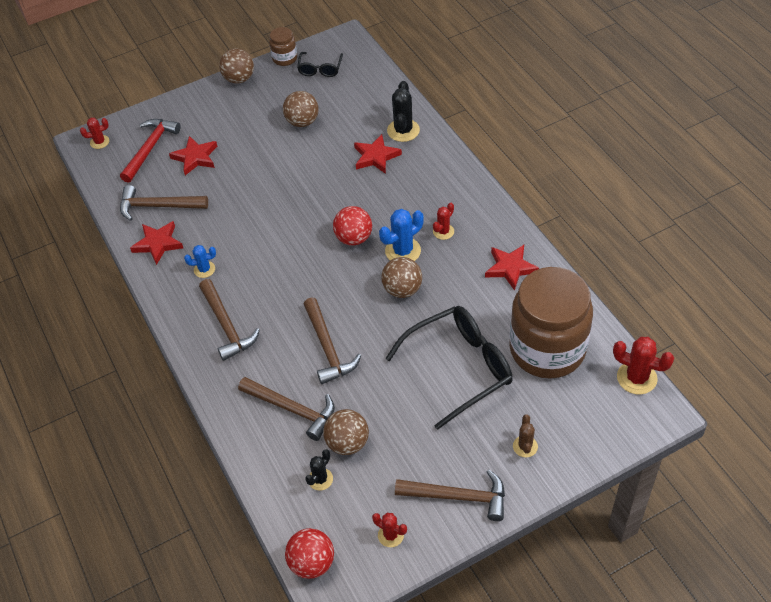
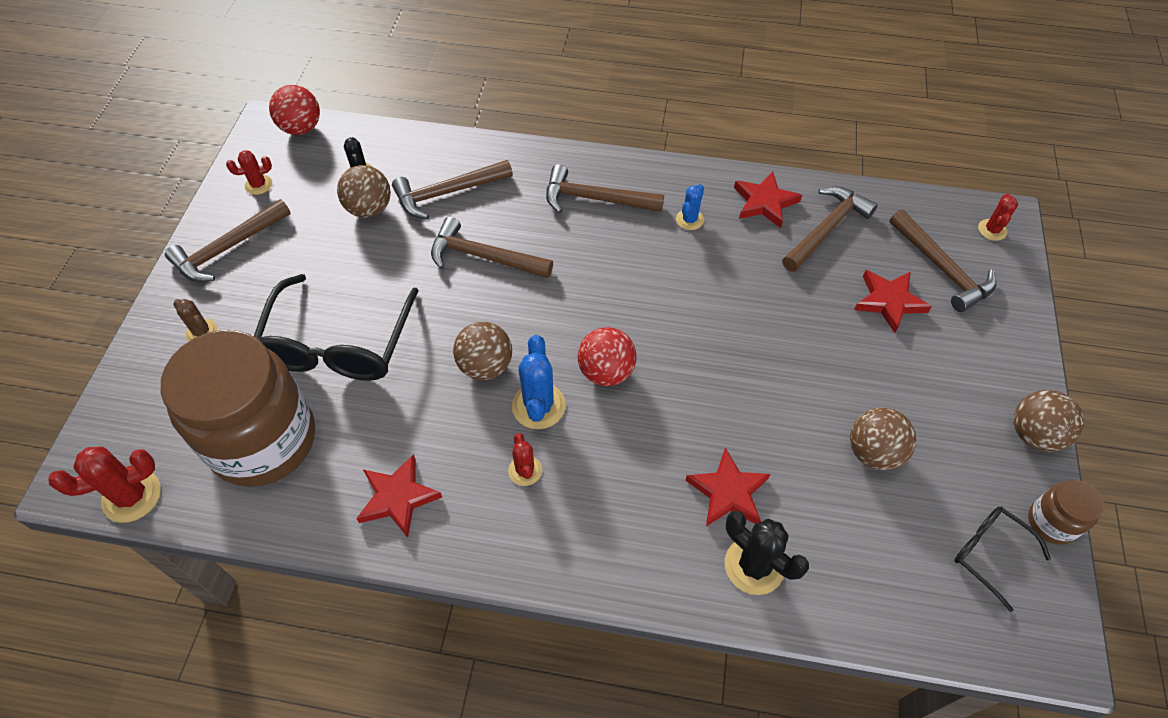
camera: 125 degrees right, 5 degrees up
red hammer [120,119,181,183] -> brown hammer [890,209,997,312]

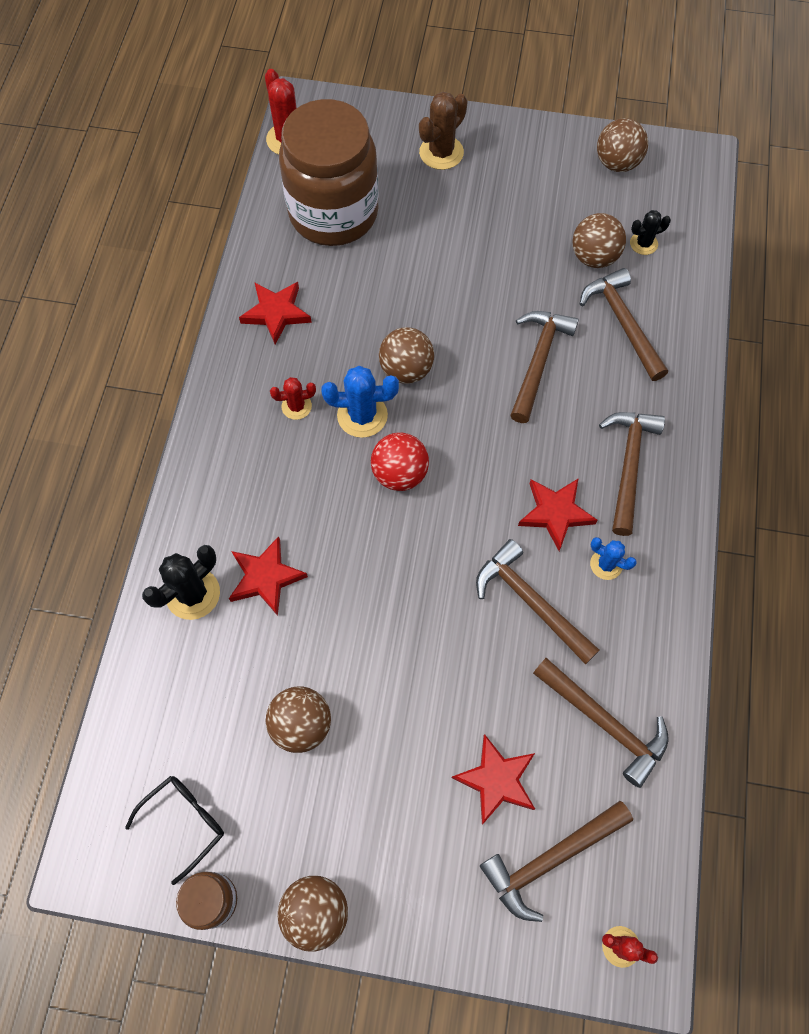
camera: 90 degrees right, 10 degrees up
brown hammer [165,199,291,282] -> brown hammer moved to [476,539,600,664]
brown cactus [173,299,217,341] -> brown cactus [419,92,468,170], size x1.66
red cactus [226,150,272,195] -> brown ball [597,118,648,172]
black glasses [254,274,419,381] -> none
red ball [269,85,320,135] -> none
red star [734,171,802,228] -> red star moved to [518,479,598,551]

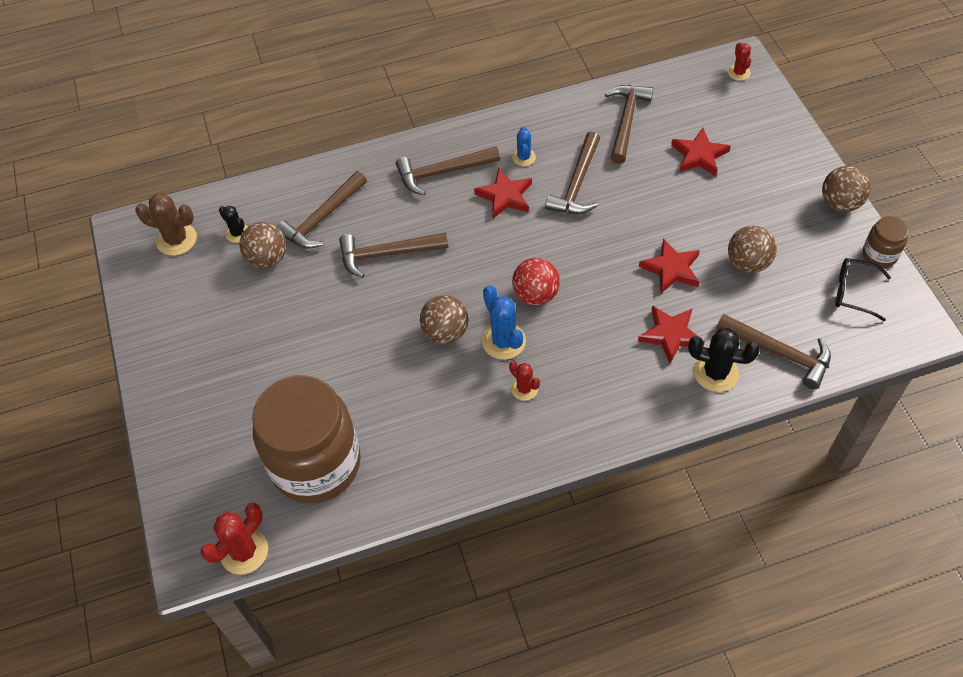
camera: 115 degrees left, 10 degrees down
red star [239,282,312,345] -> red star moved to [639,238,700,293]
brown cactus [419,92,468,170] -> brown cactus moved to [135,193,197,256]
brown hammer [480,801,633,922] -> brown hammer moved to [716,314,831,389]
brown ball [597,118,648,172] -> none

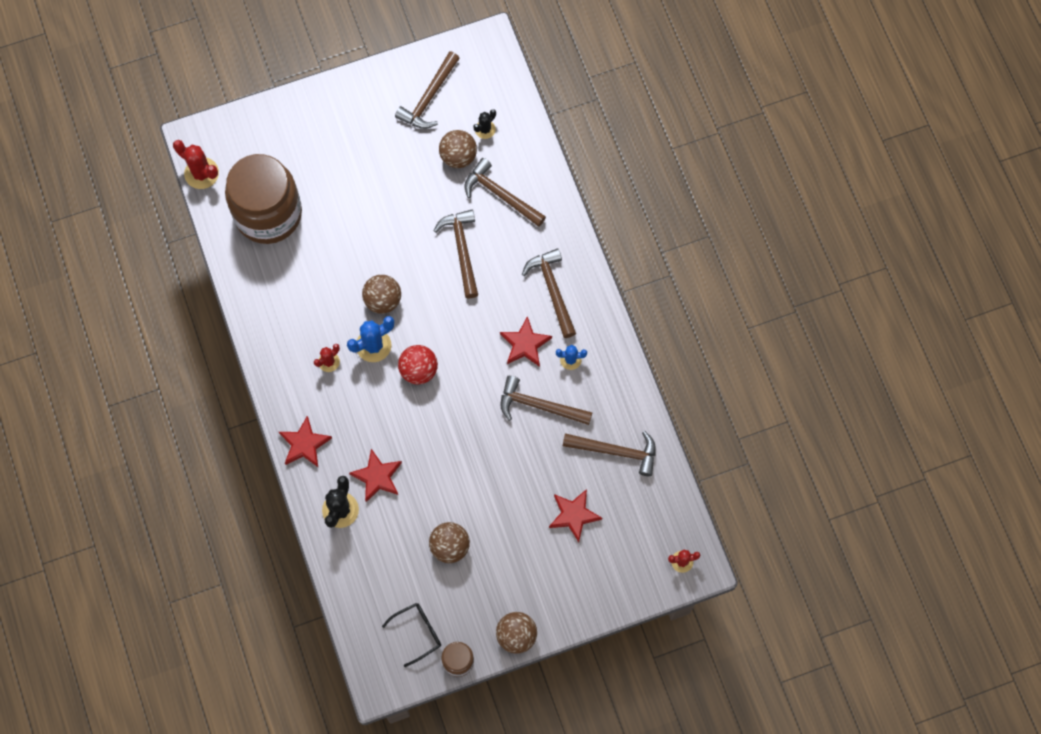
camera: 85 degrees right, 15 degrees up
brown cactus [135,193,197,256] -> none
red star [639,238,700,293] -> red star moved to [279,416,332,467]
brown hammer [716,314,831,389] -> brown hammer moved to [395,51,460,129]
black glasses [836,258,891,321] -> black glasses turned 45 degrees clockwise [382,603,441,667]

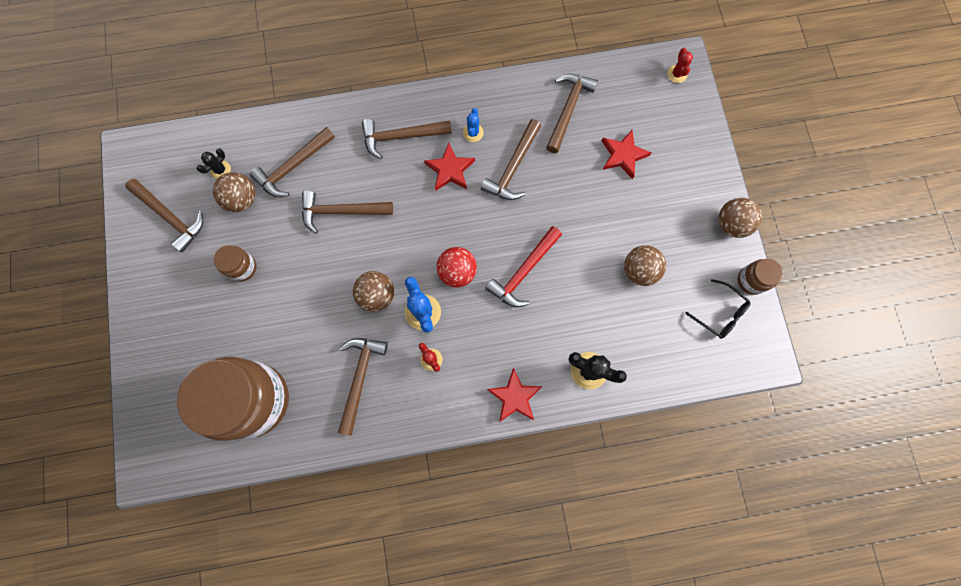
camera: 80 degrees left, 5 degrees up
red cactus [173,140,219,189] -> none
red star [349,449,402,502] -> none
black glasses [382,603,441,667] -> black glasses turned 150 degrees clockwise [685,279,751,339]
black cactus [473,109,496,139] -> black cactus turned 75 degrees clockwise [196,148,231,179]
none -> brown jar [213,245,257,282]
none -> brown hammer [338,338,388,436]
none -> red hammer [485,226,562,307]

